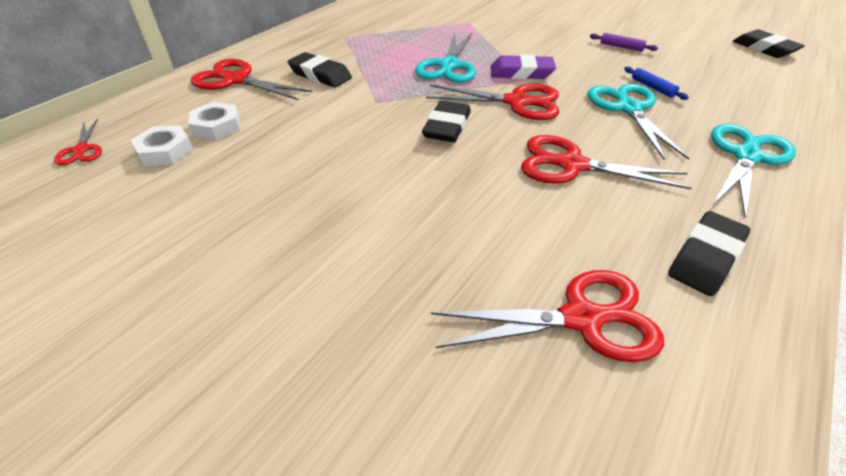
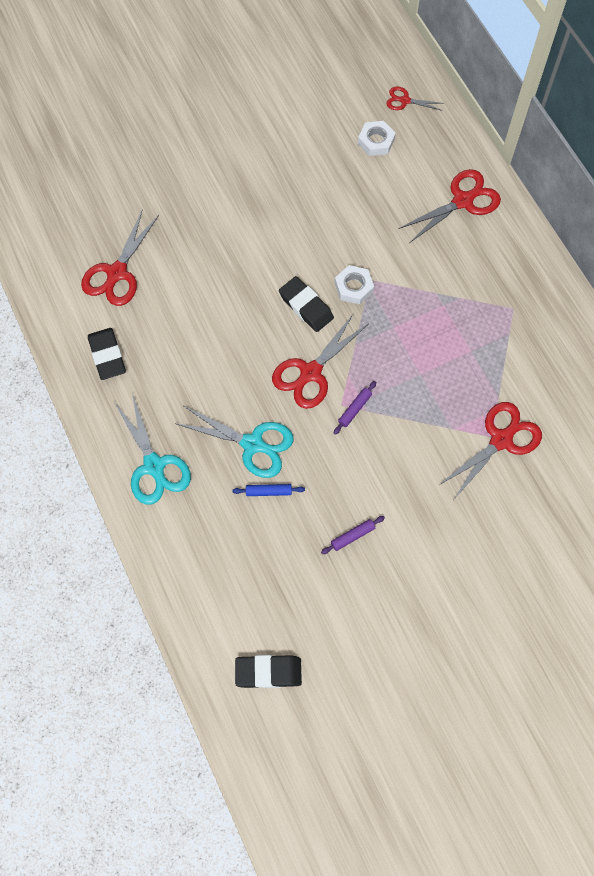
camera: 120 degrees right, 25 degrees up
white nut [188,102,240,140] -> white nut moved to [335,265,374,305]
black eraser [287,52,352,88] -> none
turquoise scissors [415,32,476,83] -> none
purple eraser [491,54,556,79] -> purple rolling pin [334,381,376,435]
red scissors [521,135,691,189] -> red scissors moved to [439,402,542,499]

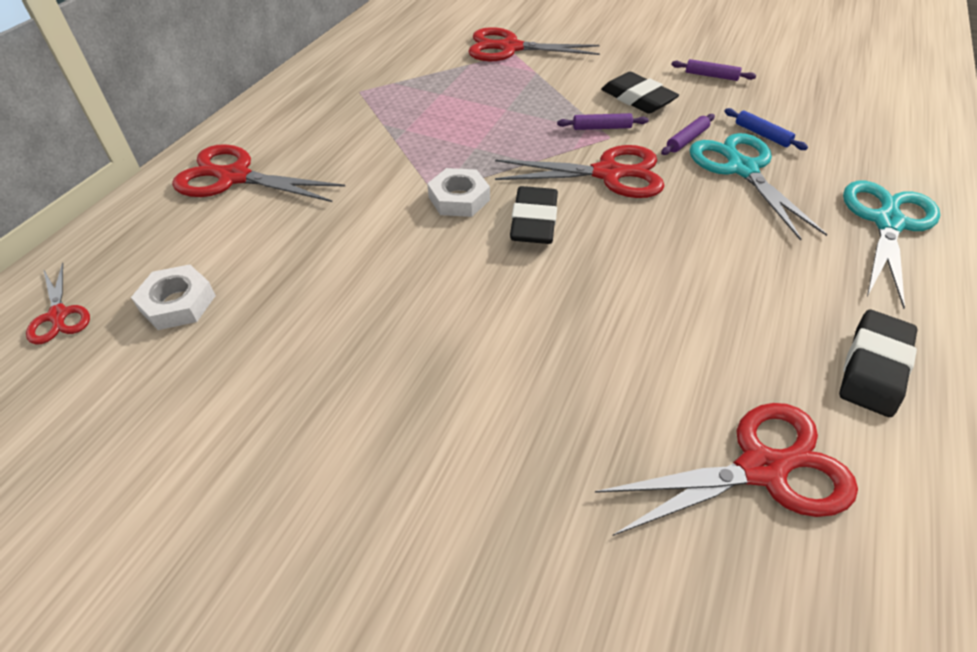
camera: 130 degrees left, 20 degrees down
black eraser [235,655,302,688] -> black eraser moved to [601,72,679,114]
none -> purple rolling pin [661,114,715,155]

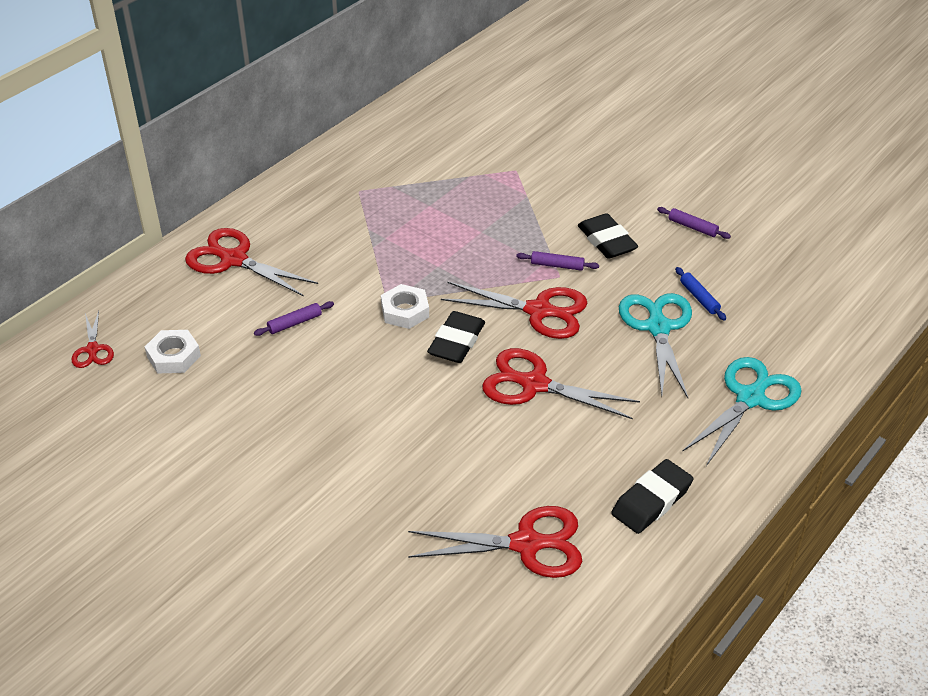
camera: 15 degrees right, 5 degrees down
red scissors [468,27,600,61] -> red scissors moved to [482,348,640,419]
purple rolling pin [661,114,715,155] -> purple rolling pin moved to [254,301,334,336]

